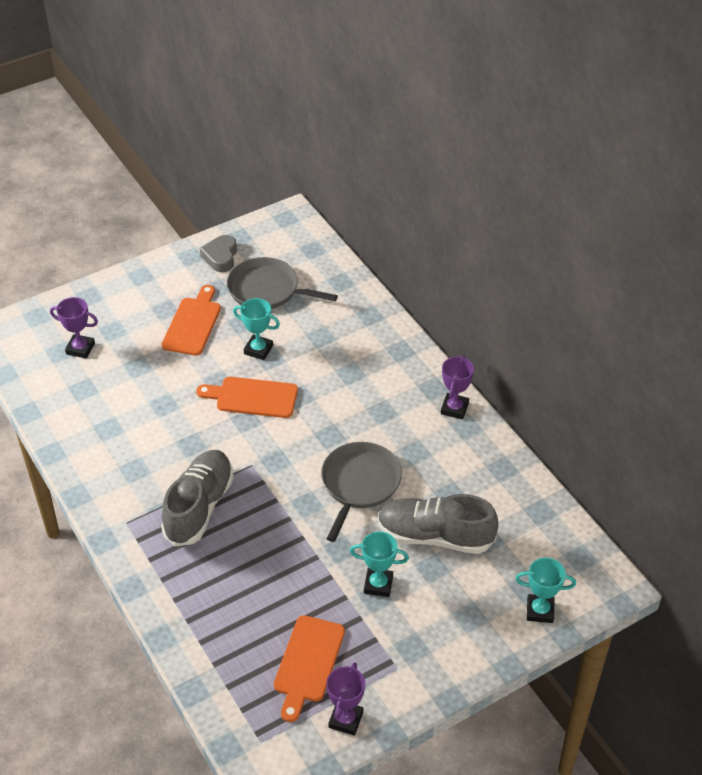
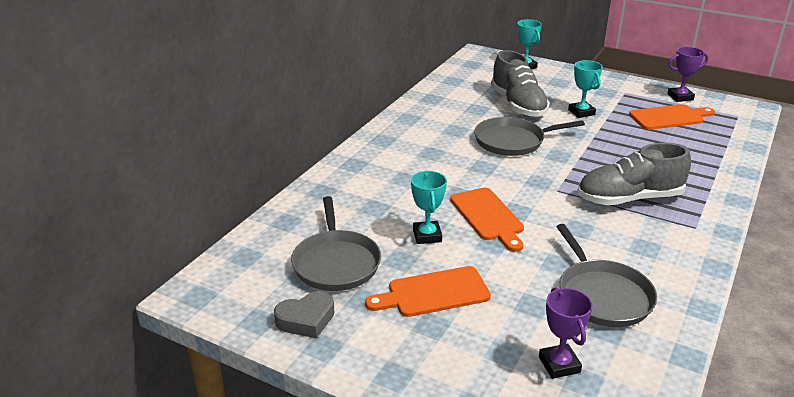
camera: 120 degrees left, 15 degrees down
purple trophy [441,355,474,419] -> none
none -> grey pan [556,224,657,327]

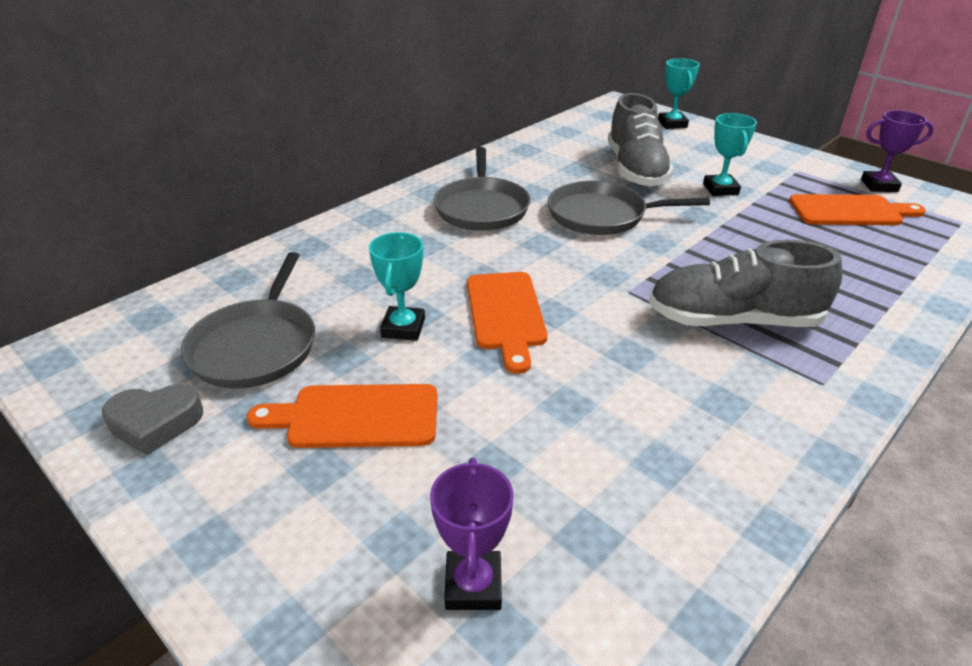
camera: 15 degrees right, 5 degrees up
grey pan [556,224,657,327] -> grey pan moved to [434,147,531,231]

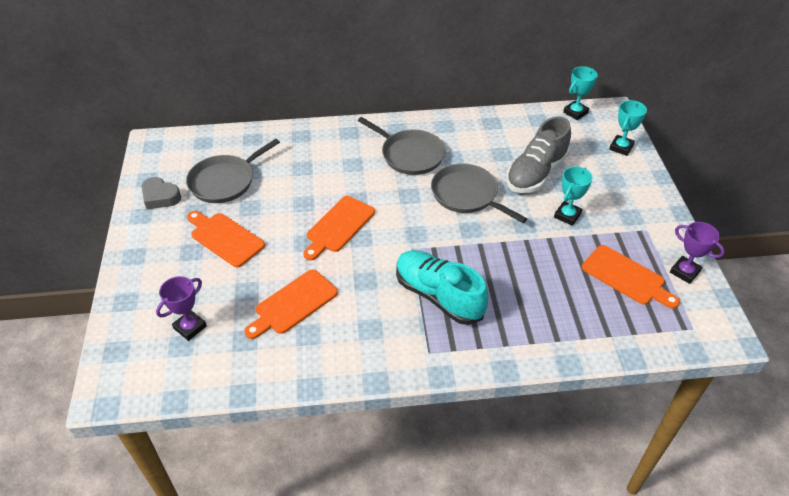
camera: 40 degrees right, 10 degrees up
turquoise trophy [369,232,425,341] -> turquoise trophy moved to [563,66,598,120]
grey pan [434,147,531,231] -> grey pan turned 90 degrees counterclockwise [358,117,446,175]
grey shoe [649,240,842,327] -> turquoise shoe [396,250,488,325]
none -> orange cutting board [244,269,338,339]

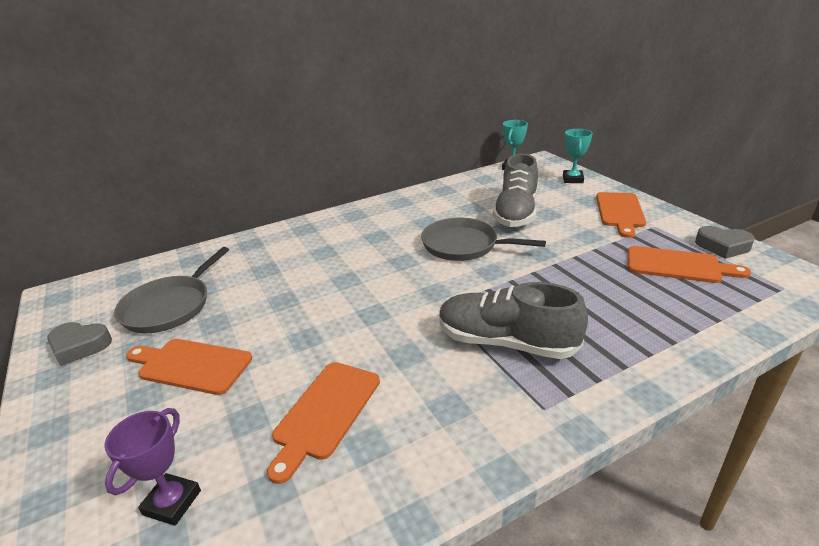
camera: 20 degrees left, 15 degrees down
orange cutting board [303,196,375,260] -> orange cutting board moved to [596,192,646,238]
grey pan [358,117,446,175] -> none
turquoise shoe [396,250,488,325] -> grey shoe [439,282,588,359]
turquoise trophy [554,166,593,226] -> none
purple trophy [670,222,725,284] -> grey heart [695,226,755,259]

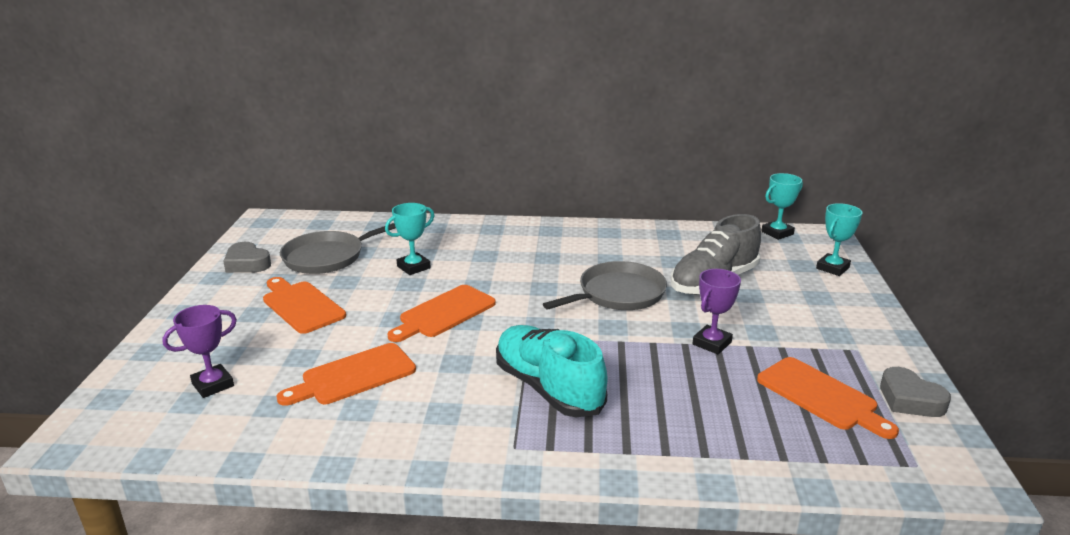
camera: 30 degrees right, 5 degrees down
grey pan [421,218,546,261] -> grey pan turned 90 degrees clockwise [543,261,667,310]
grey shoe [439,282,588,359] -> turquoise shoe [496,325,607,417]
orange cutting board [596,192,646,238] -> orange cutting board moved to [387,285,496,342]
none -> turquoise trophy [385,203,435,275]
none -> purple trophy [693,269,741,354]

